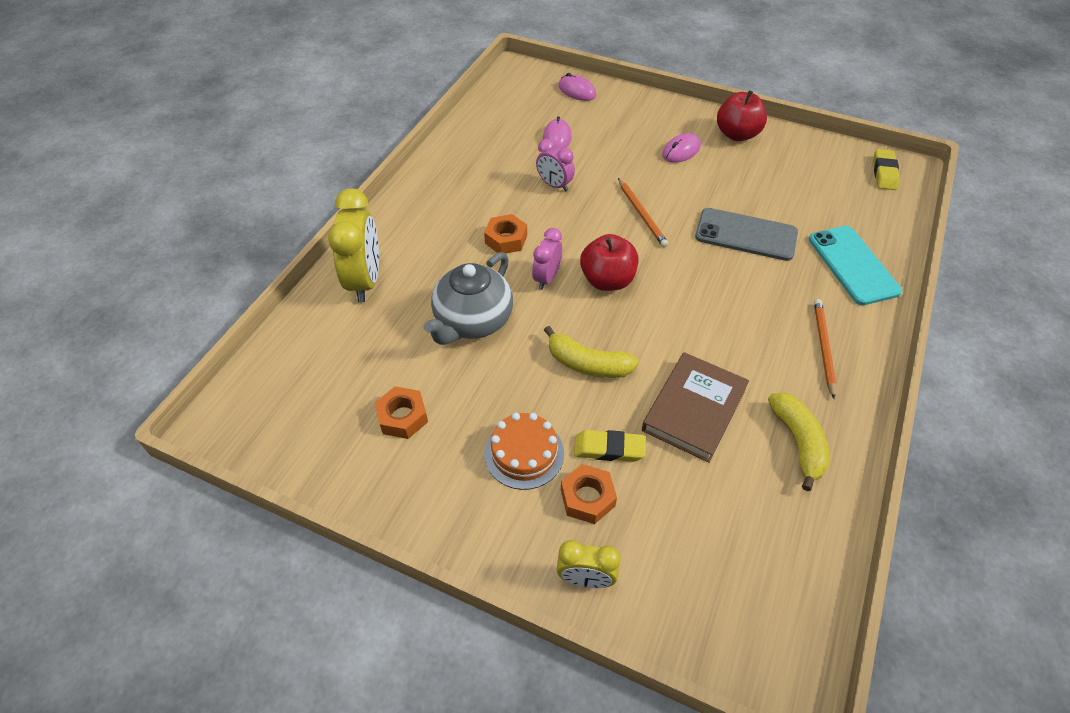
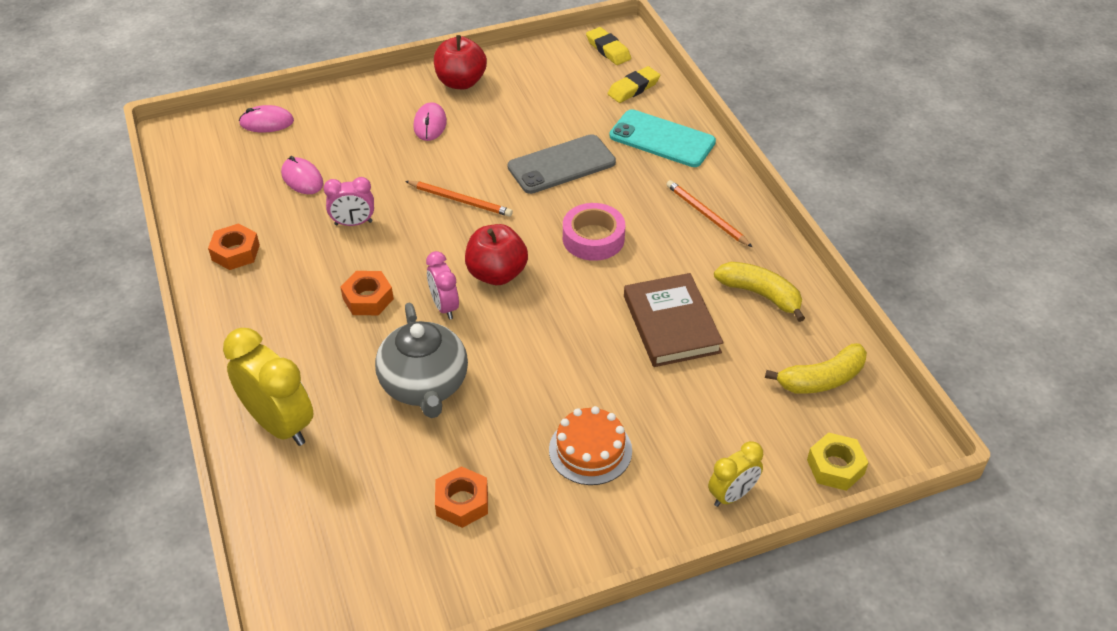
camera: 45 degrees left, 5 degrees down
yellow banana [544,326,639,378] -> yellow banana moved to [765,343,867,394]
orange nut [561,464,617,524] -> orange nut moved to [208,223,260,270]
yellow eraser [574,430,646,462] -> yellow eraser moved to [607,66,660,103]
none -> pink tape [563,203,625,261]
none -> yellow nut [807,432,869,491]

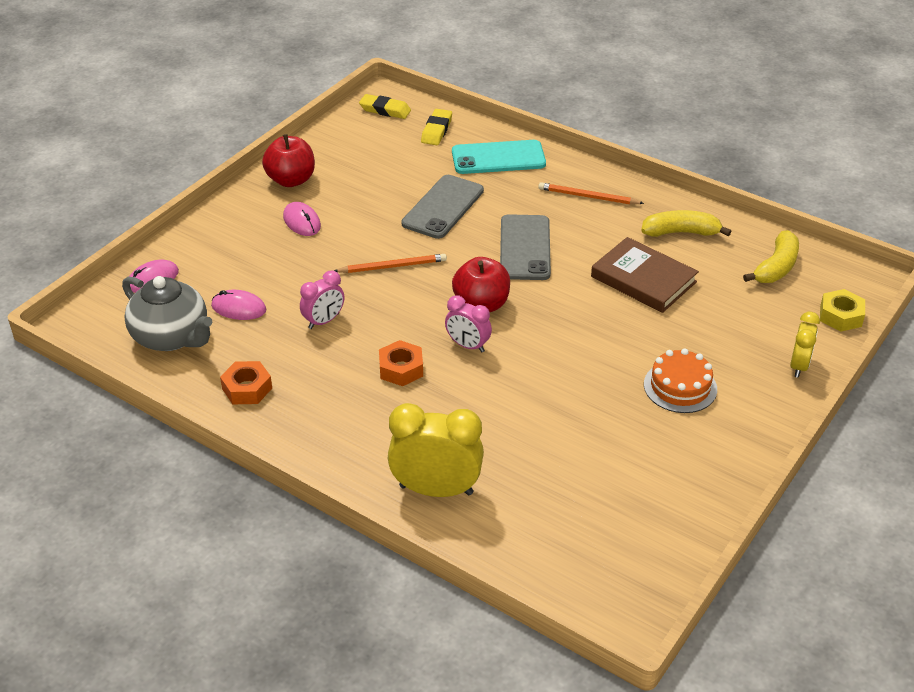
camera: 35 degrees left, 5 degrees down
grey teapot [375,303,468,418] -> grey teapot moved to [122,276,212,351]
orange nut [435,466,488,528] -> none
pink tape [563,203,625,261] -> grey phone [500,214,551,280]

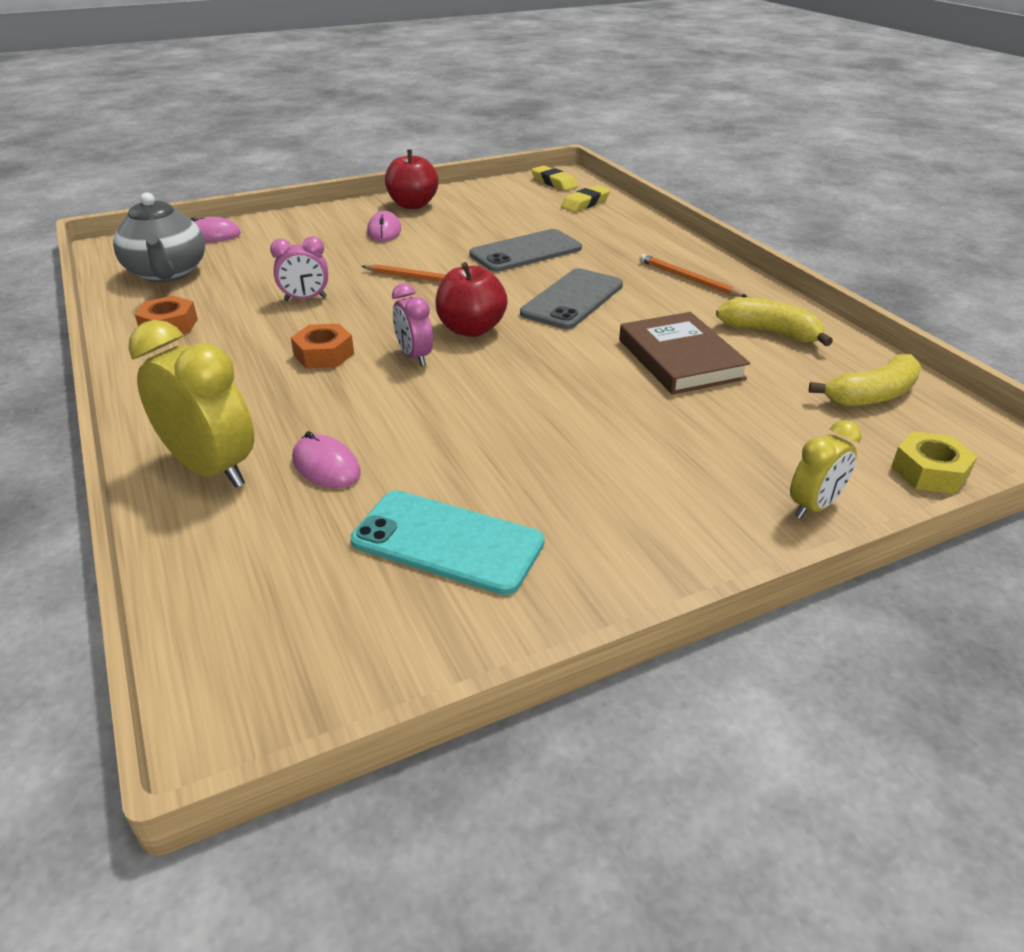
camera: 30 degrees right, 5 degrees down
pink mouse [211,290,266,320] -> pink mouse moved to [292,431,361,488]
turquoise phone [452,140,546,174] -> turquoise phone moved to [351,490,545,595]
orange cake [644,348,717,413] -> none

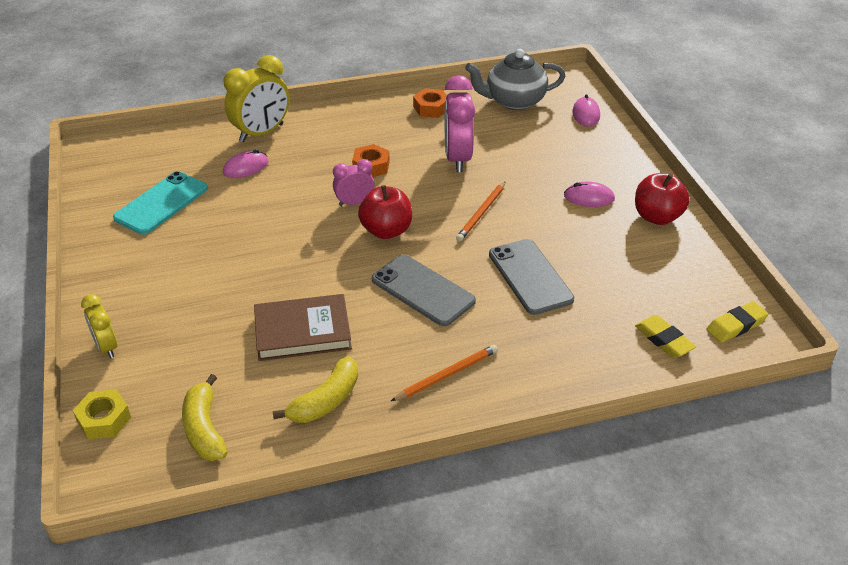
camera: 100 degrees right, 5 degrees up
pink clock [270,236,328,301] -> pink clock [444,75,475,172], size x1.75

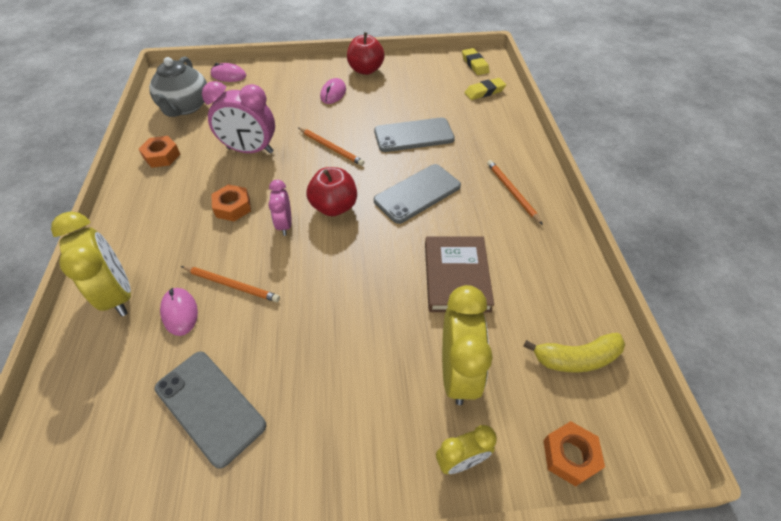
camera: 80 degrees left, 10 degrees up
yellow nut [73,389,131,439] -> orange nut [543,421,605,487]
turquoise phone [113,171,208,235] -> grey phone [155,352,266,469]
yellow banana [273,356,358,423] -> none
none -> orange pencil [181,266,280,302]
none -> yellow clock [442,285,493,405]

